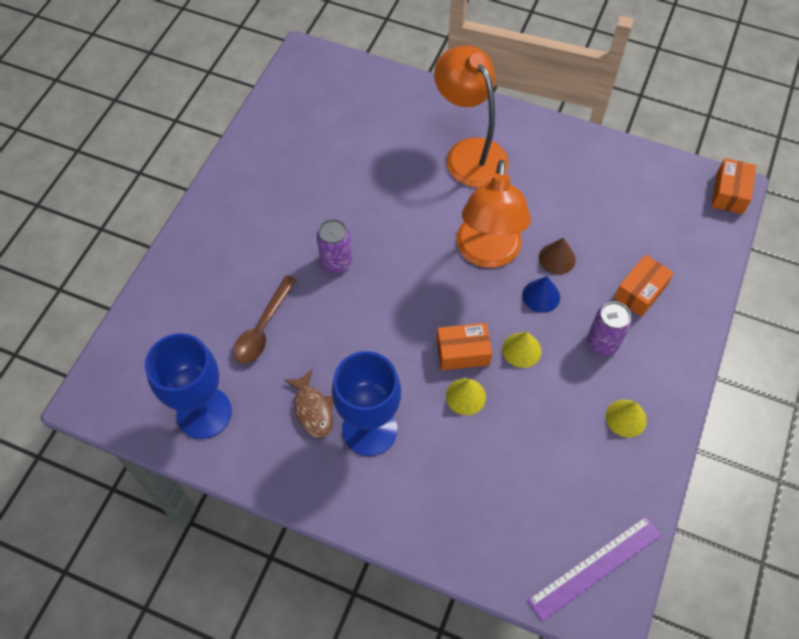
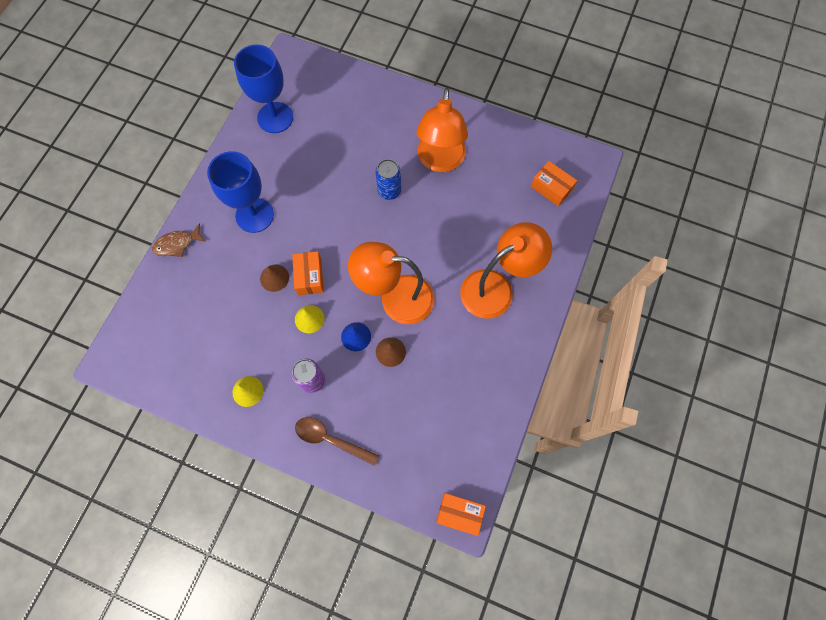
camera: 90 degrees right, 10 degrees up
brown spoon [233,275,297,364] -> brown spoon moved to [295,417,379,466]
brown fish [284,370,333,438] -> brown fish moved to [152,223,206,257]
purple can [317,219,352,273] -> blue can [375,159,401,200]
yellow cone [446,378,486,415] -> brown cone [260,265,289,292]
purple ruler [527,516,662,621] -> none
orange box [614,255,674,317] -> orange box moved to [531,161,577,206]
none -> orange lamp [417,88,468,172]

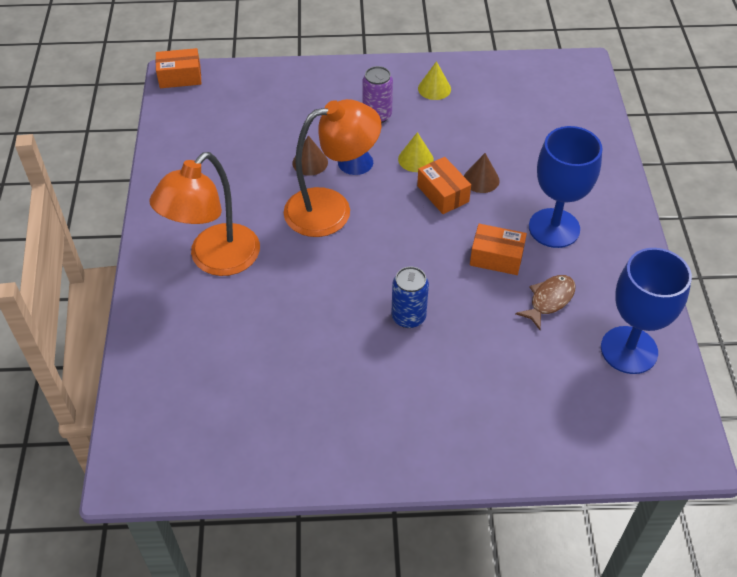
camera: 155 degrees right, 20 degrees down
brown fish [152,223,206,257] -> brown fish moved to [515,275,576,330]
brown spoon [295,417,379,466] -> none
orange lamp [417,88,468,172] -> none
orange box [531,161,577,206] -> orange box moved to [470,224,527,275]

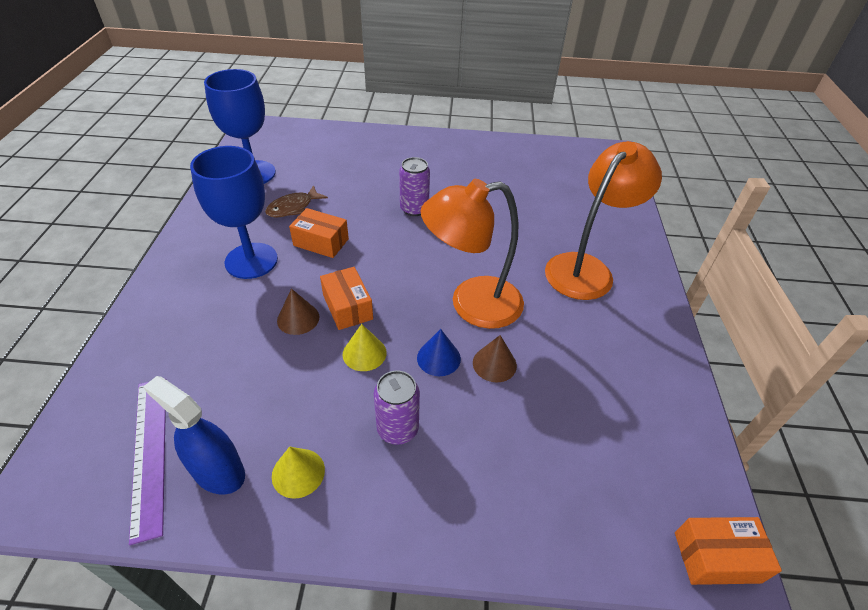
camera: 175 degrees left, 5 degrees down
blue can [391,266,429,328] -> purple can [399,157,430,216]
none -> purple ruler [129,378,166,545]
none -> blue spray bottle [143,376,245,495]

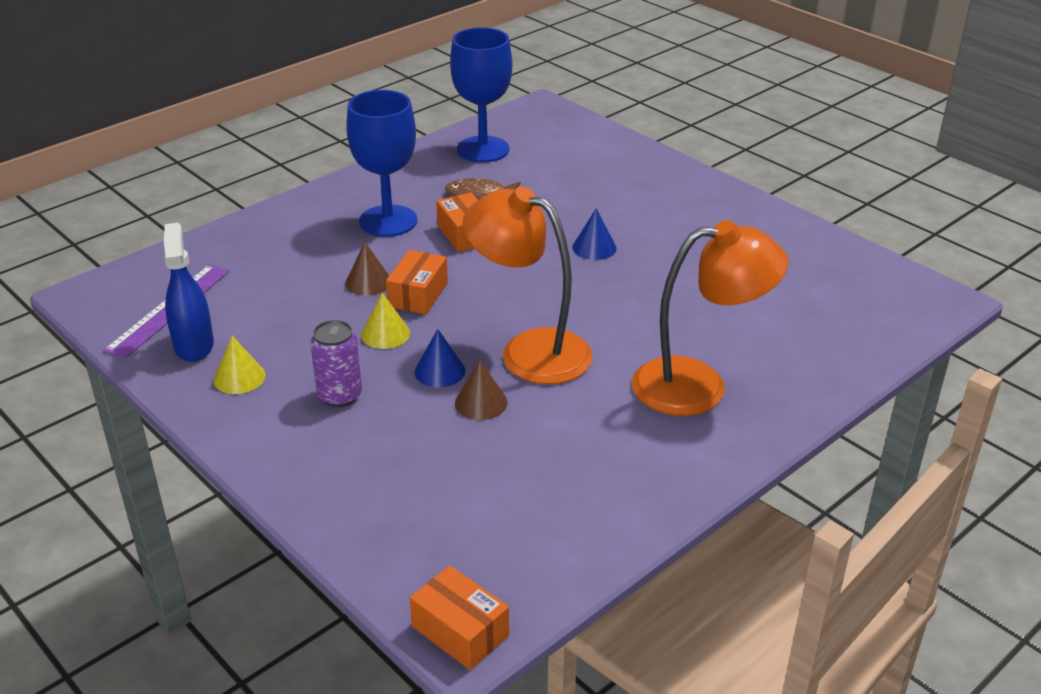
camera: 45 degrees right, 10 degrees down
purple can [399,157,430,216] -> blue cone [572,208,617,260]

